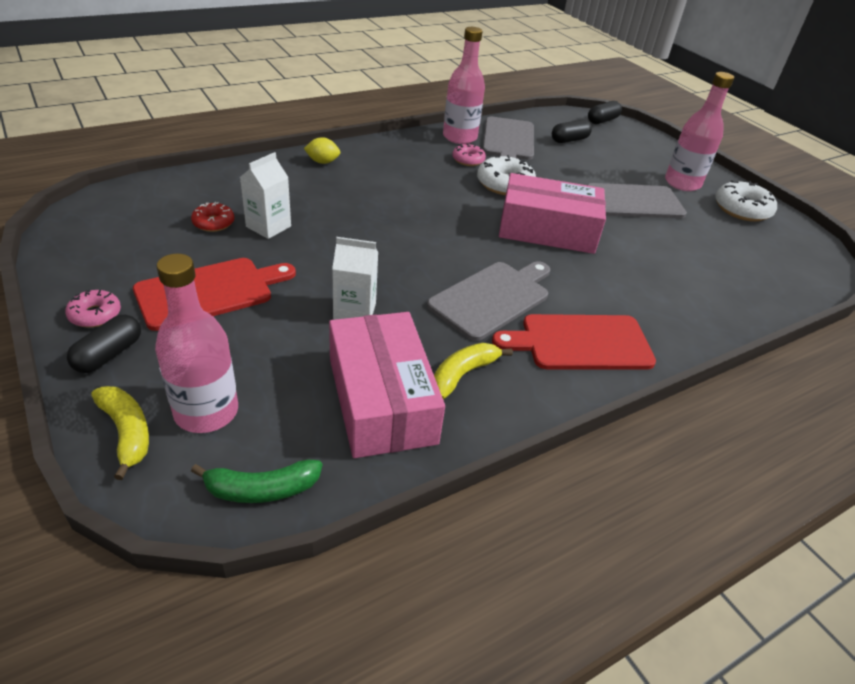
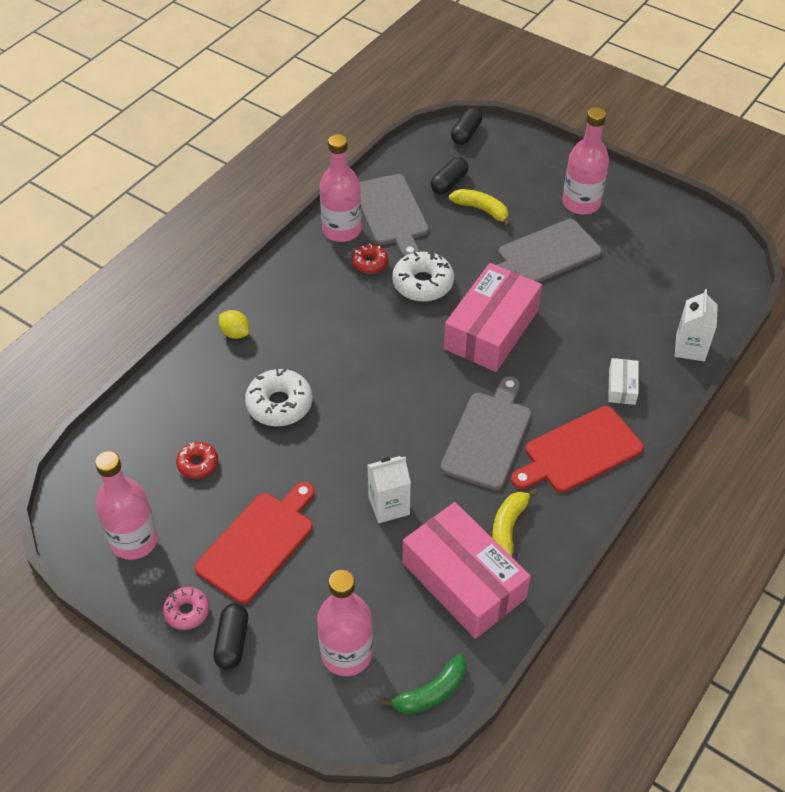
camera: 20 degrees left, 10 degrees up
yellow banana [91,386,149,480] -> yellow banana moved to [449,189,511,227]
white carton [240,152,291,239] -> white carton moved to [675,289,718,361]
yellow lemon [304,137,340,164] -> yellow lemon turned 60 degrees clockwise [219,310,250,339]
pink donut [452,144,486,166] -> red donut [352,243,388,273]
pink box [499,173,606,254] -> pink box turned 45 degrees counterclockwise [444,263,542,372]
white donut [715,180,777,222] -> white donut moved to [245,369,313,426]
none -> pink bottle [95,451,158,560]
none -> white box [608,358,639,405]

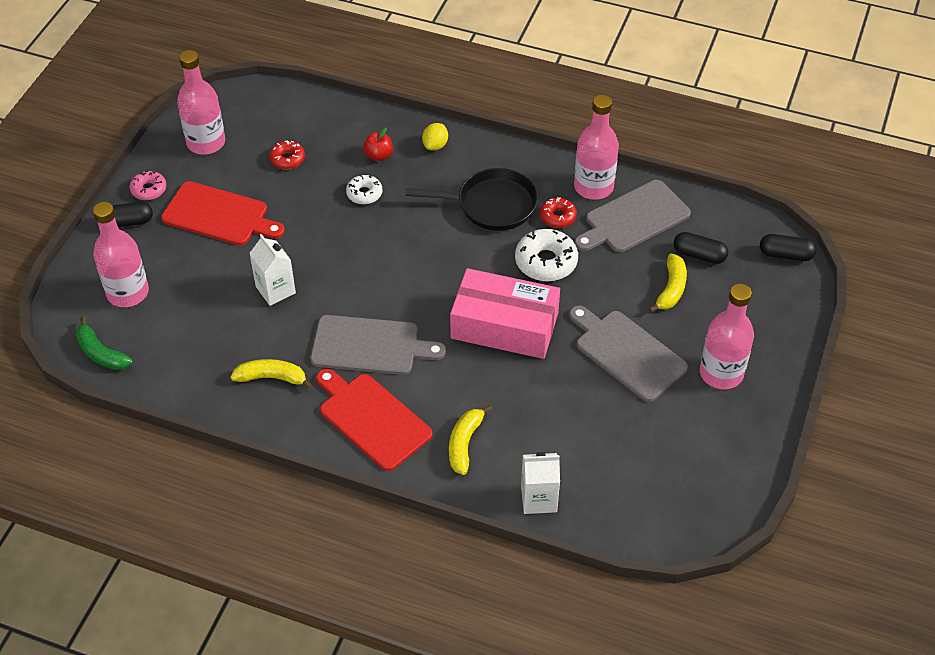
camera: 75 degrees right, 0 degrees up
white donut [245,369,313,426] -> white donut [346,175,383,204], size x0.60
pink box [403,502,531,639] -> none
white box [608,358,639,405] -> yellow banana [449,405,492,475]
none -> red apple [363,127,393,161]
none -> black pan [406,168,538,231]

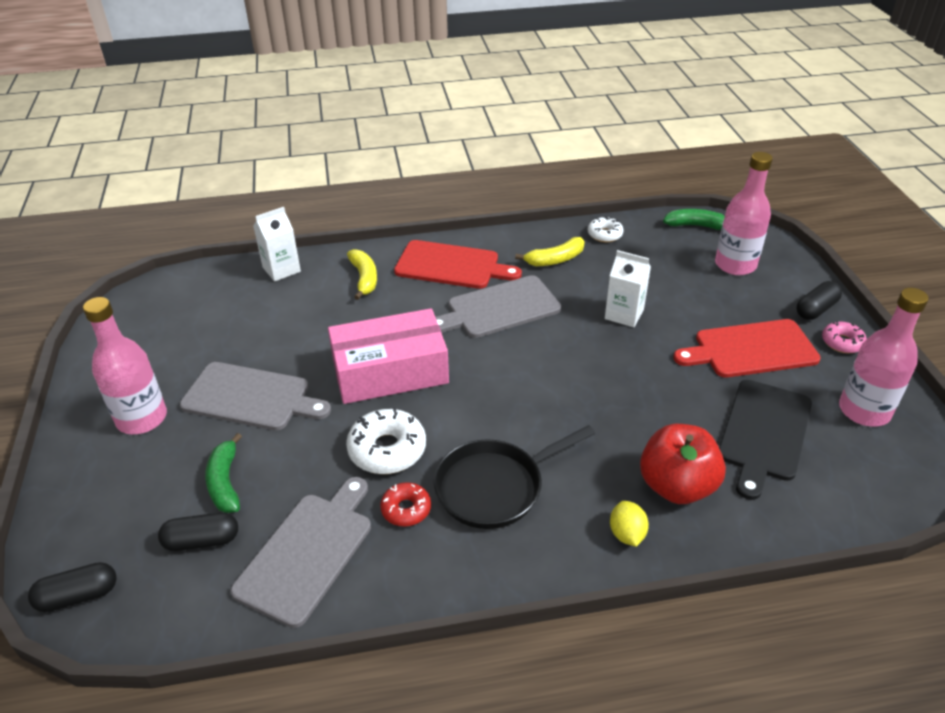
camera: 150 degrees right, 10 degrees down
red donut [269,140,305,169] -> black cutting board [719,380,812,500]
white donut [346,175,383,204] -> white donut moved to [588,217,624,242]
red apple [363,127,393,161] -> red apple [640,424,726,504], size x1.95
pink bottle [574,95,619,200] -> none
yellow banana [648,254,687,313] -> green banana [205,433,242,513]

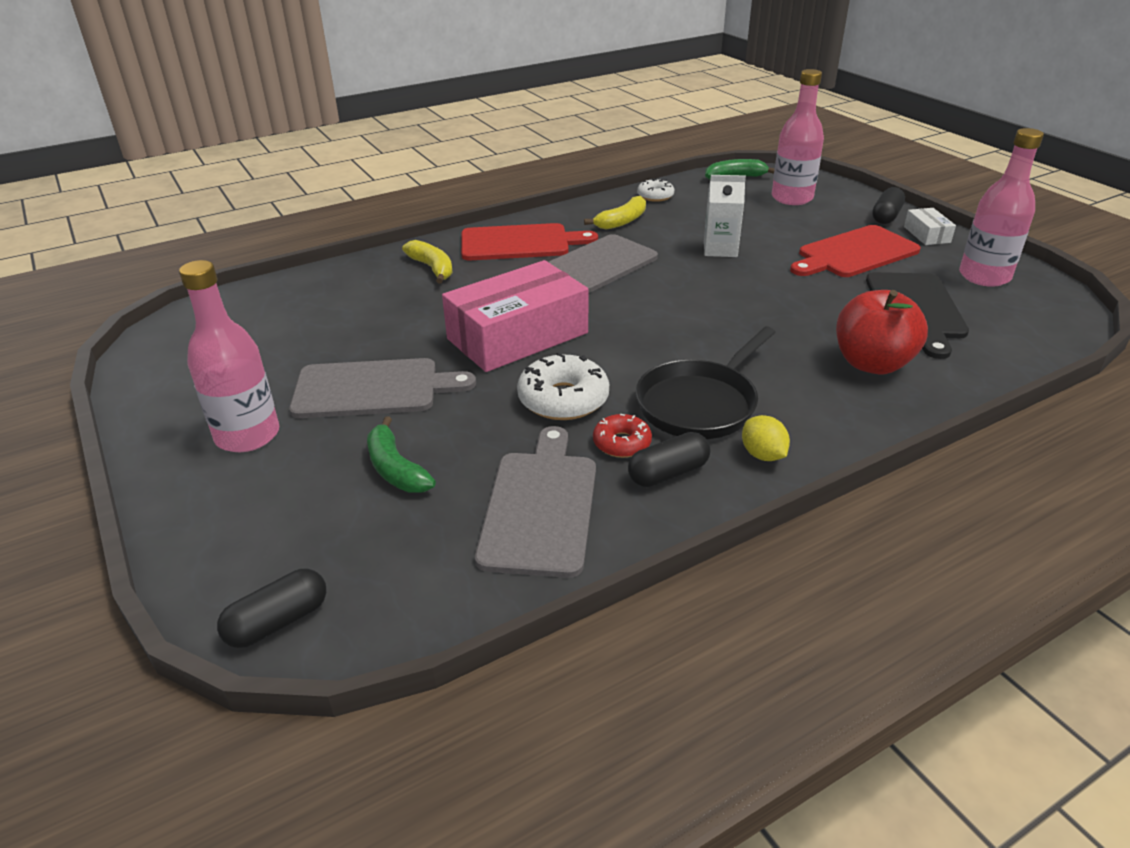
camera: 20 degrees left, 5 degrees down
black capsule [158,512,238,551] -> black capsule moved to [628,432,710,487]
white carton [253,207,301,282] -> none
yellow lemon [610,501,649,547] -> yellow lemon moved to [742,415,790,461]
pink donut [822,321,867,354] -> white box [904,208,956,245]

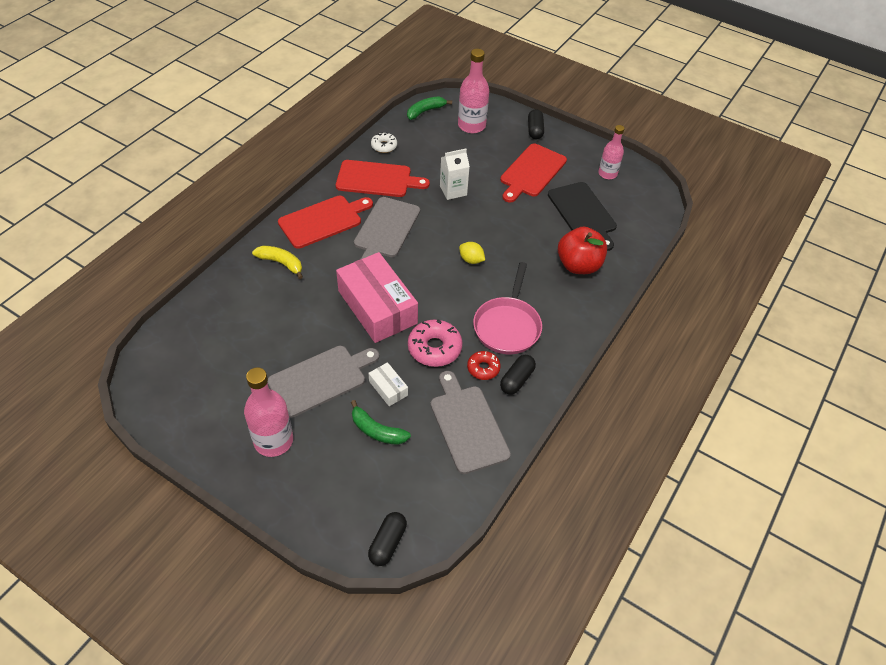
camera: 30 degrees left, 15 degrees up
pink box [442,260,588,372] -> pink box turned 60 degrees counterclockwise [336,252,418,343]
white donut [517,352,609,420] -> pink donut [408,319,462,367]
yellow banana [584,196,646,230] -> red cutting board [336,160,430,197]
black pan [636,327,775,439] -> pink pan [473,262,542,354]
yellow lemon [742,415,790,461] -> yellow lemon moved to [459,242,485,264]
white box [904,208,956,245] -> white box moved to [369,362,408,406]
pink bottle [959,128,1044,287] -> pink bottle [598,125,624,179], size x0.66

